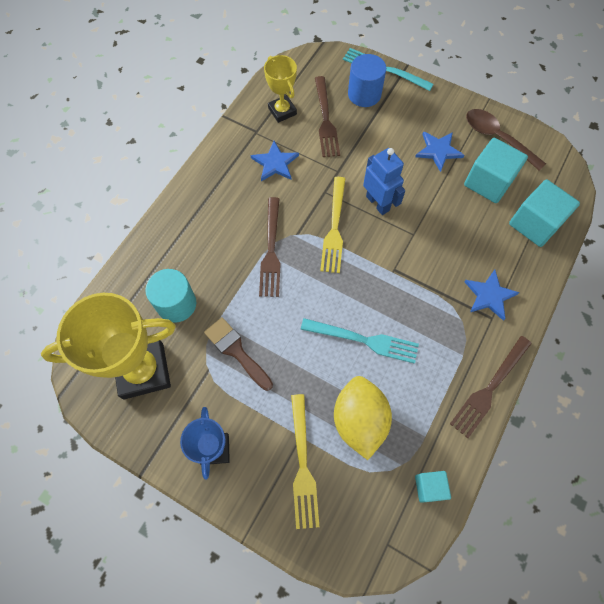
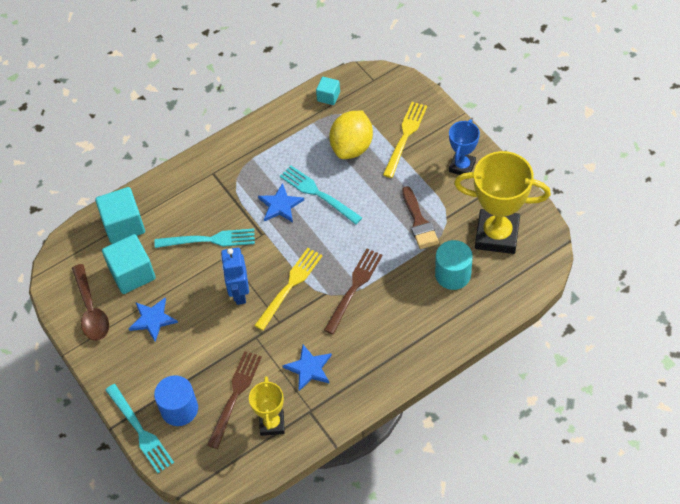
camera: 150 degrees left, 10 degrees down
brown fork [450,336,532,438] -> none
blue star [464,270,520,321] -> blue star moved to [258,183,304,222]
none -> turquoise fork [154,229,255,248]

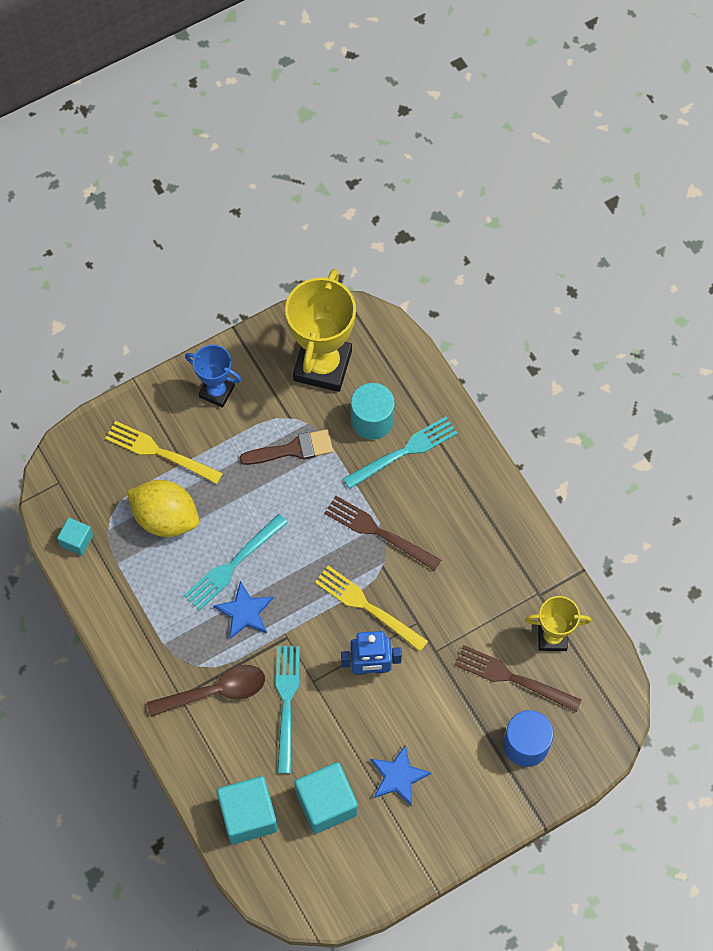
camera: 90 degrees left, 10 degrees up
brown spoon [72,264,109,341] -> brown spoon moved to [147,665,265,717]
turquoise fork [105,384,174,473] -> turquoise fork moved to [343,417,458,489]
blue star [282,345,332,391] -> none

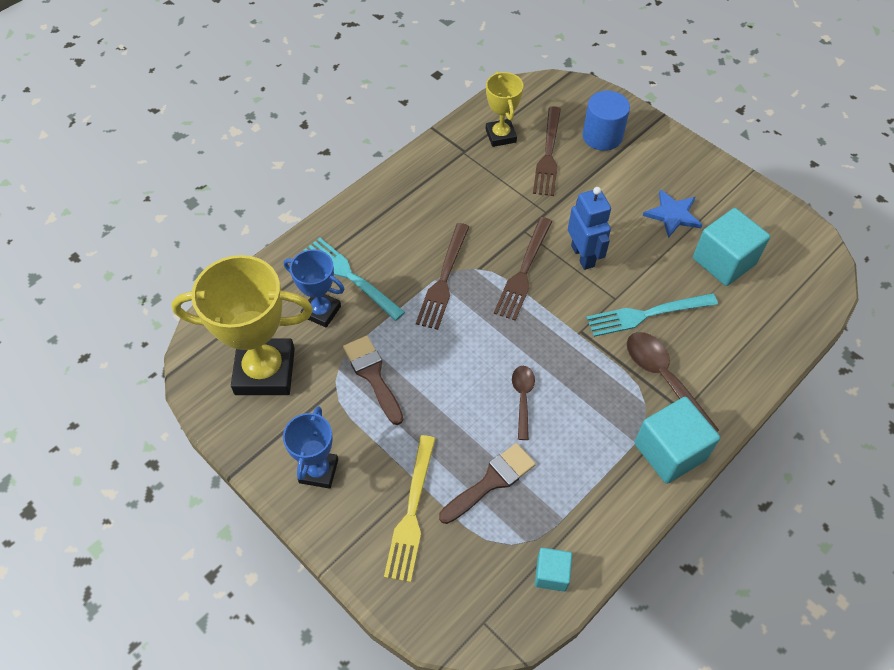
camera: 105 degrees left, 10 degrees down
yellow lemon [126,480,199,537] -> brown brush [439,443,536,524]
turquoise fork [184,514,288,611] -> brown spoon [512,366,535,440]
blue star [213,581,273,639] -> none
turquoise cube [217,776,278,844] -> turquoise cube moved to [634,397,720,484]
yellow fork [315,566,428,652] -> brown fork [494,217,552,321]
turquoise cylinder [351,383,395,440] -> blue trophy [284,249,345,328]

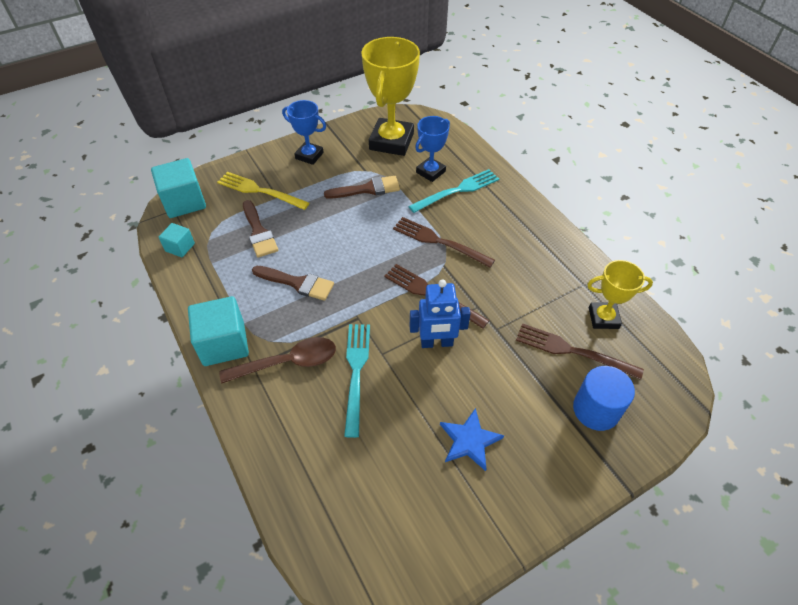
camera: 105 degrees right, 5 degrees down
brown spoon [512,366,535,440] -> none
turquoise cube [693,208,770,286] -> turquoise cube moved to [151,158,206,218]
none -> brown brush [252,266,334,301]

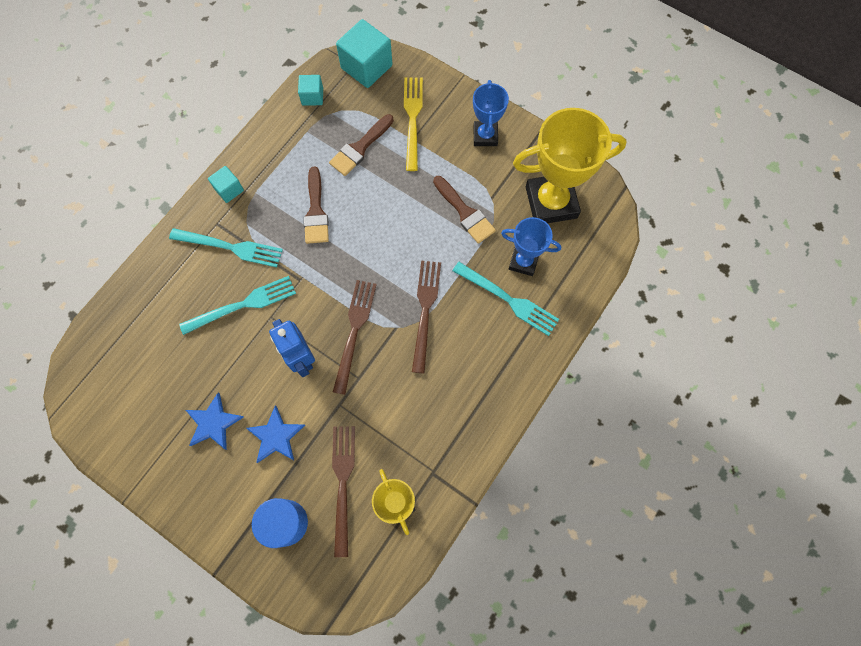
camera: 65 degrees right, 20 degrees up
turquoise cube [188,296,249,366] -> turquoise cube [208,166,244,203], size x0.55
brown spoon [219,337,336,384] -> turquoise fork [169,228,283,268]
none -> blue star [246,405,305,463]

